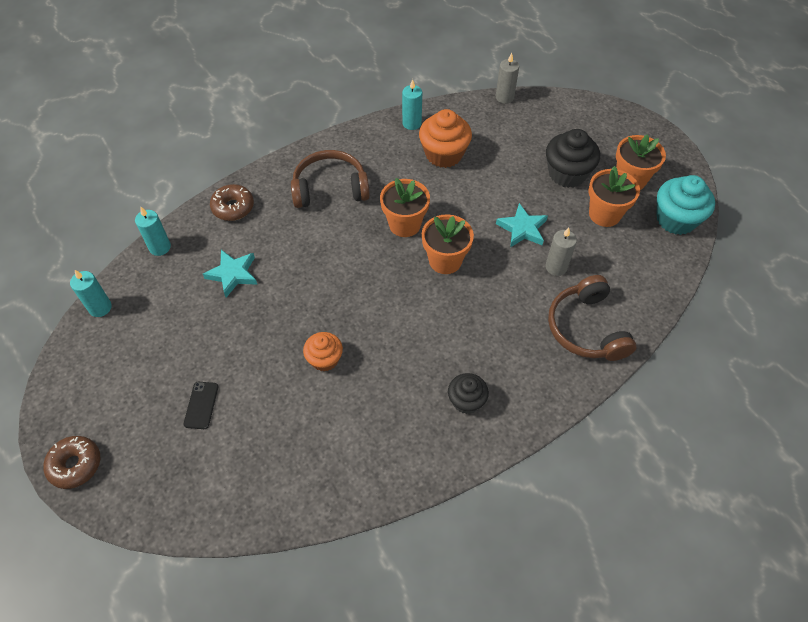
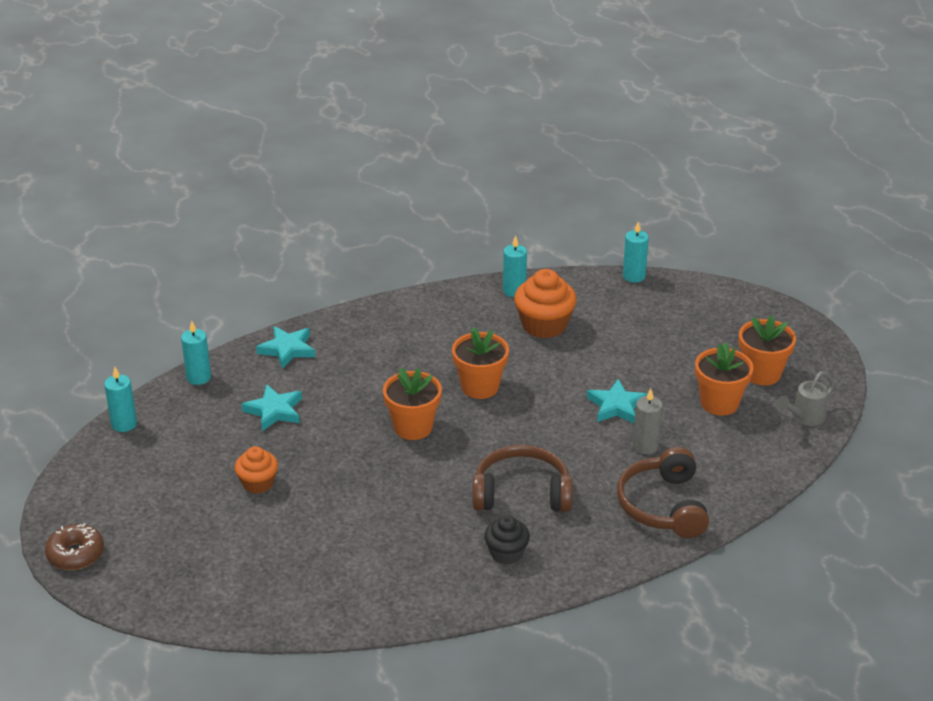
camera: 10 degrees right, 20 degrees down
black phone [183,382,218,429] -> none
brown donut [210,184,254,221] -> turquoise star [256,326,315,369]
brown headphones [291,150,370,208] -> brown headphones moved to [473,445,572,512]
orange cupcake [303,332,343,372] -> orange cupcake moved to [235,446,278,494]
orange flower pot [422,214,474,274] -> orange flower pot moved to [383,368,442,440]
grey candle [496,53,519,104] -> turquoise candle [623,222,649,283]
black cupcake [546,129,600,188] -> none
turquoise cupcake [657,175,715,235] -> grey watering can [777,371,834,426]

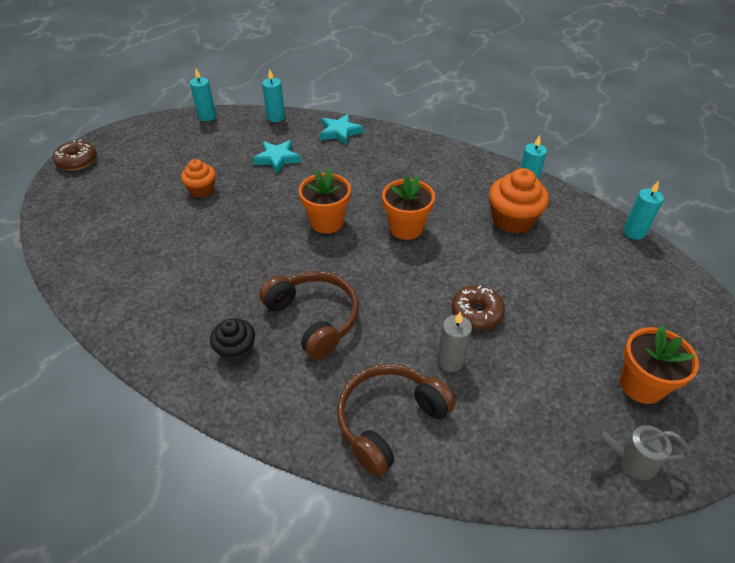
camera: 50 degrees right, 10 degrees up
turquoise star [587,379,647,423] -> brown donut [451,285,505,330]
orange flower pot [695,343,754,416] -> none

